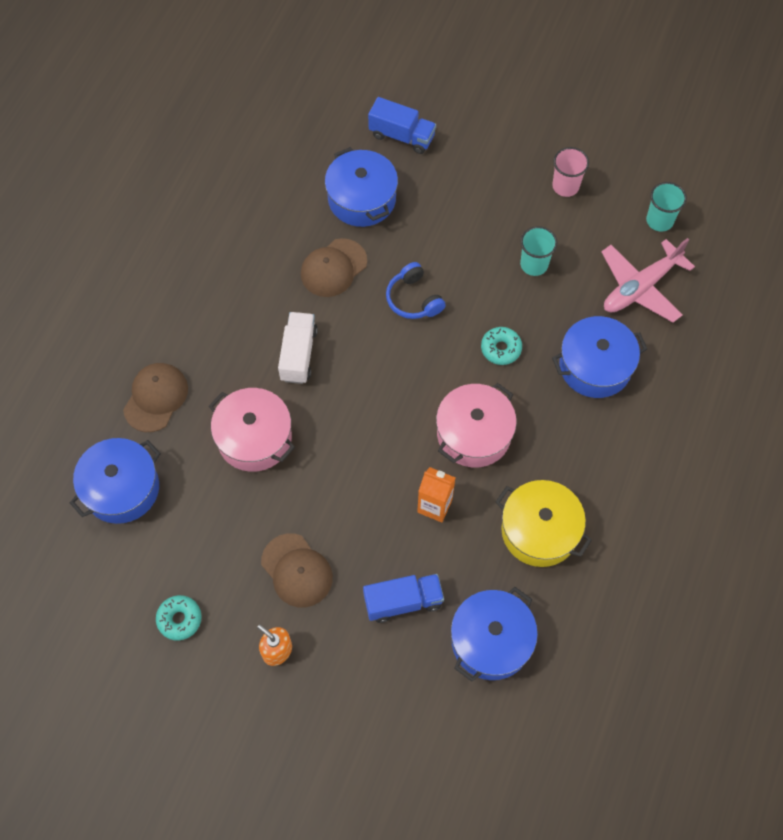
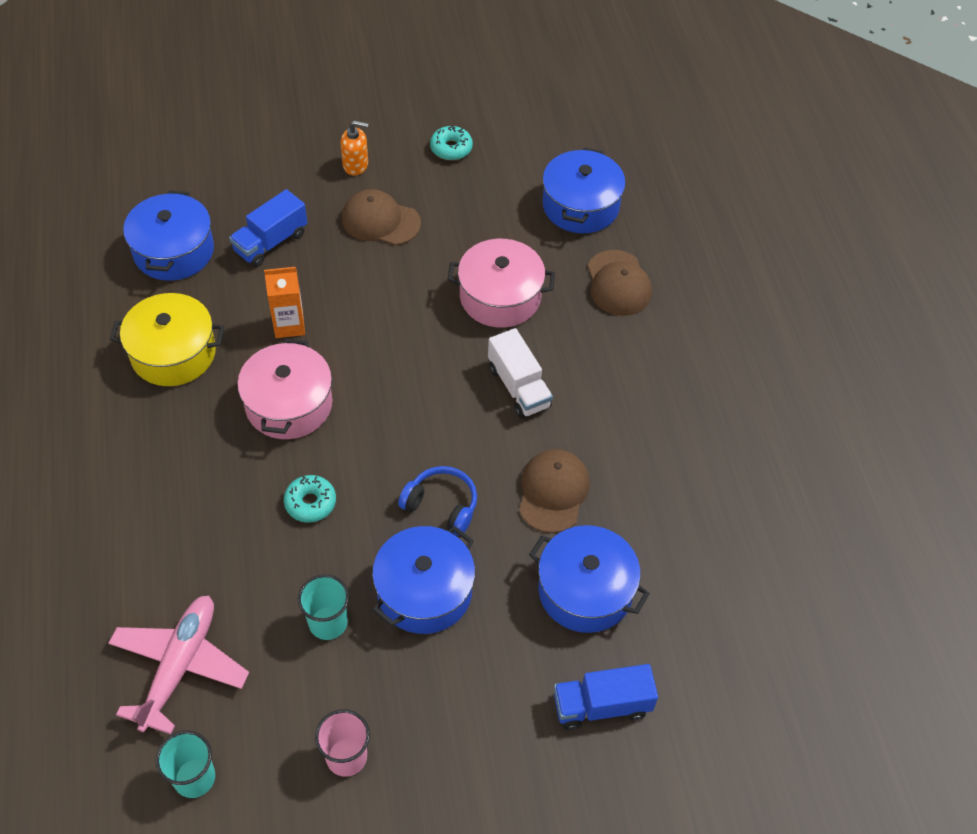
camera: 145 degrees right, 10 degrees down
blue pot [552,316,647,398] -> blue pot moved to [372,526,475,634]

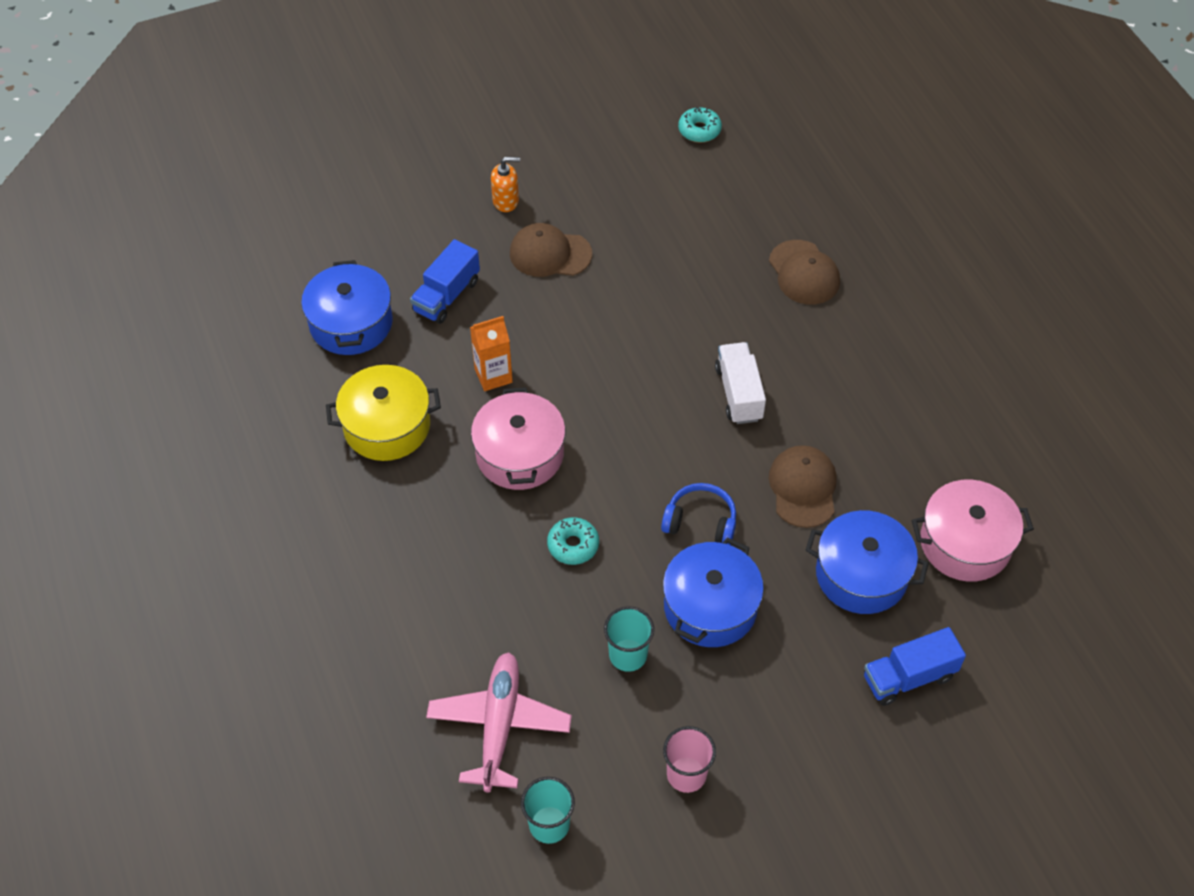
camera: 10 degrees left, 0 degrees up
turquoise donut [430,125,473,160] -> turquoise donut moved to [678,107,722,142]
pink pot [447,239,555,328] -> pink pot moved to [912,480,1034,582]
white truck [488,328,553,418] -> white truck turned 150 degrees counterclockwise [715,342,766,424]
blue pot [542,147,626,233] -> none

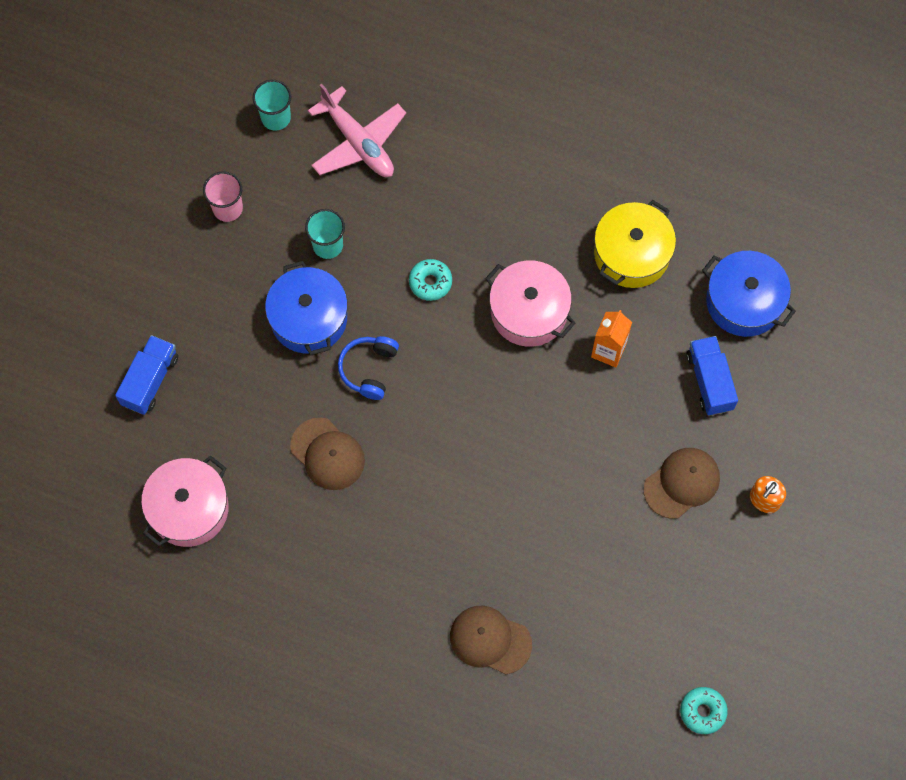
camera: 135 degrees right, 15 degrees up
blue headphones [661,483,736,545] -> blue headphones turned 135 degrees clockwise [338,336,399,400]
white truck [715,342,766,424] -> none
blue pot [806,510,929,614] -> none

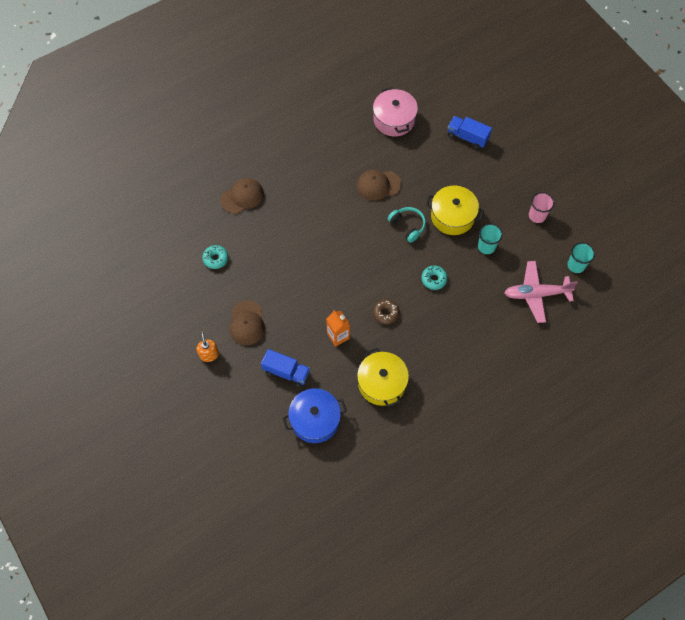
camera: 125 degrees right, 5 degrees down
blue truck [115,335,178,415] -> blue truck turned 150 degrees clockwise [448,116,492,149]
blue pot [265,261,348,355] -> yellow pot [426,186,484,235]
blue headphones [338,336,399,400] -> turquoise headphones [387,207,426,243]
pink pot [485,260,575,347] -> brown donut [373,299,399,324]
turquoise donut [680,687,728,734] -> turquoise donut moved to [202,245,228,269]

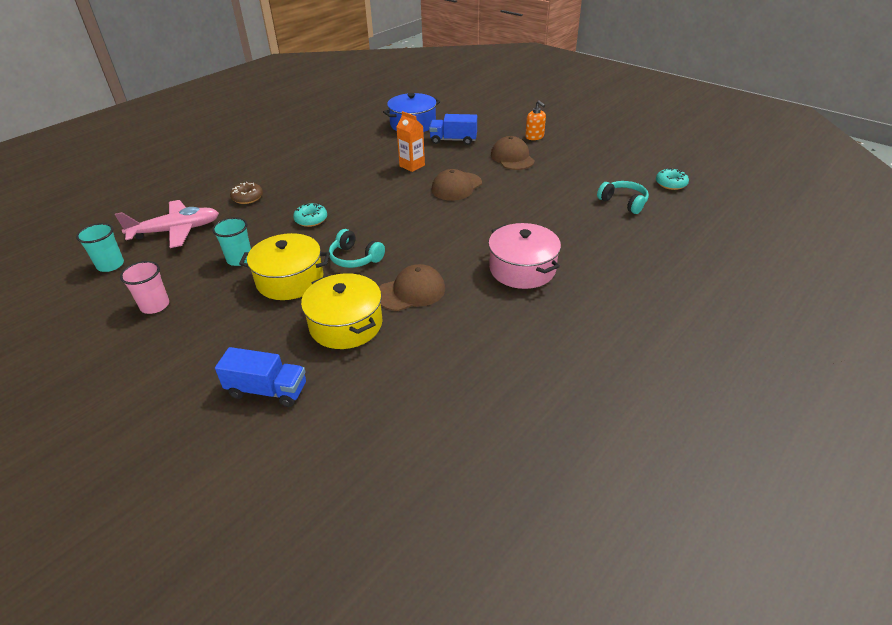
camera: 165 degrees right, 25 degrees down
turquoise donut [202,245,228,269] -> turquoise donut moved to [656,168,689,190]
brown cap [220,178,264,214] -> brown cap moved to [431,169,482,201]
yellow pot [357,348,409,407] -> yellow pot moved to [301,273,383,349]
pink pot [373,87,418,136] -> pink pot moved to [488,223,561,289]
brown donut [373,299,399,324] -> brown donut moved to [230,182,263,204]
none -> turquoise headphones [597,181,649,214]

